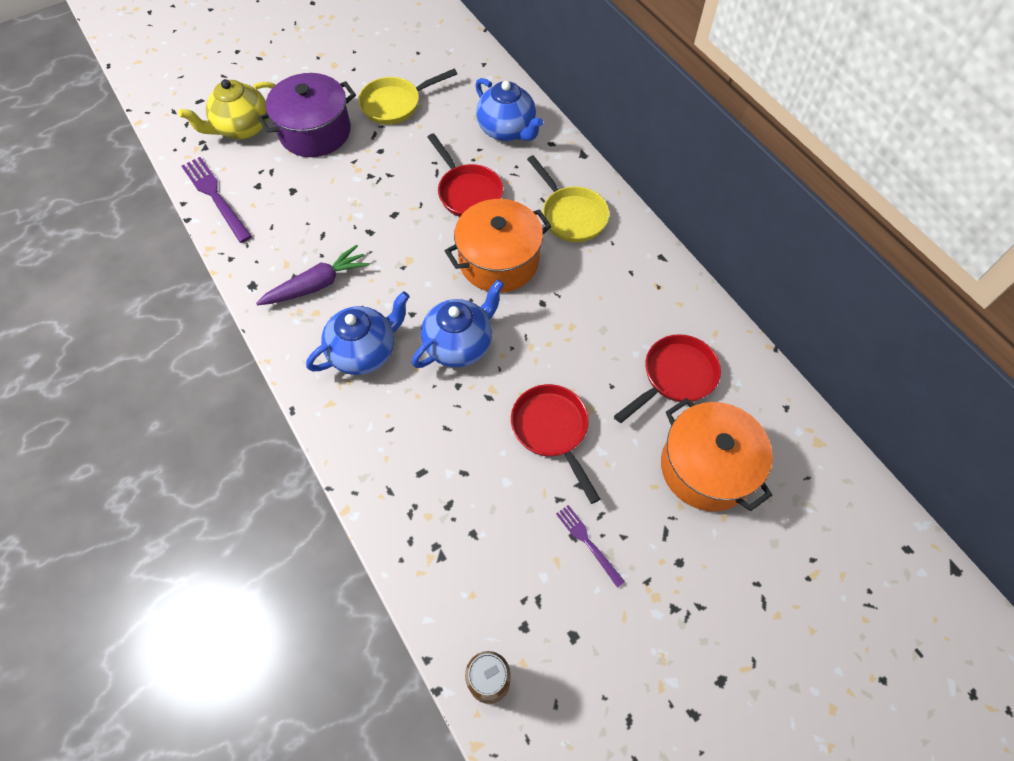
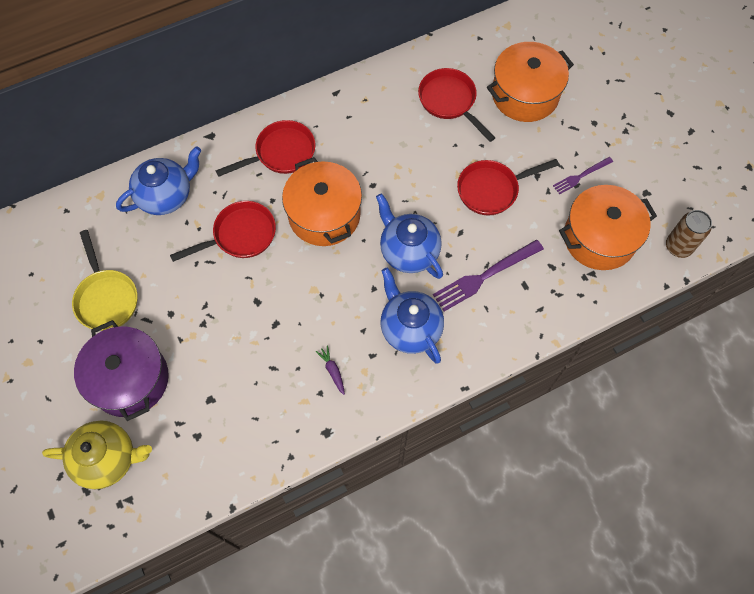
camera: 85 degrees left, 5 degrees up
yellow teapot [178,79,275,140] -> yellow teapot turned 60 degrees counterclockwise [42,421,152,489]
purple fork [182,157,252,243] -> purple fork moved to [433,240,544,311]
purple carrot [256,245,370,305] -> purple carrot [316,346,345,395], size x0.49
yellow pan [527,155,609,242] -> red pan [216,120,315,177]
none -> orange pot [559,185,657,270]

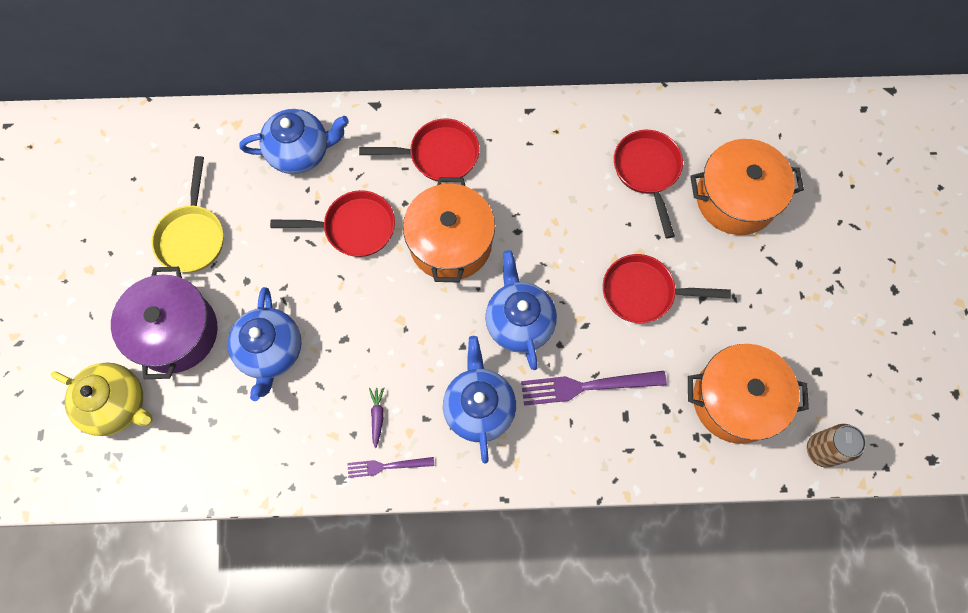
camera: 25 degrees right, 5 degrees up
purple fork [553,157,613,195] -> purple fork moved to [348,457,434,478]
none -> blue teapot [228,287,301,401]

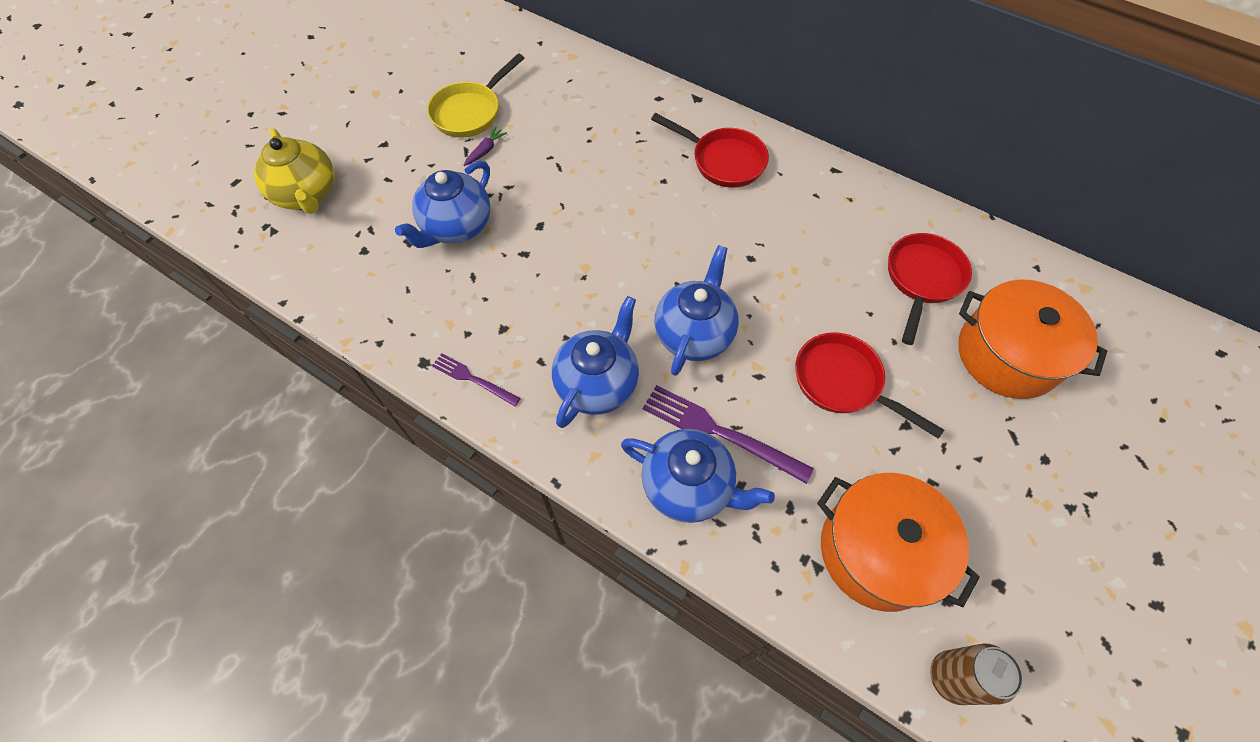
camera: 35 degrees right, 10 degrees down
purple pot [111,267,218,379] -> none
blue teapot [240,109,349,174] -> blue teapot moved to [621,429,775,523]
red pan [270,190,395,257] -> none
purple carrot [369,387,384,448] -> purple carrot moved to [464,127,507,166]
orange pot [403,177,495,282] -> none

